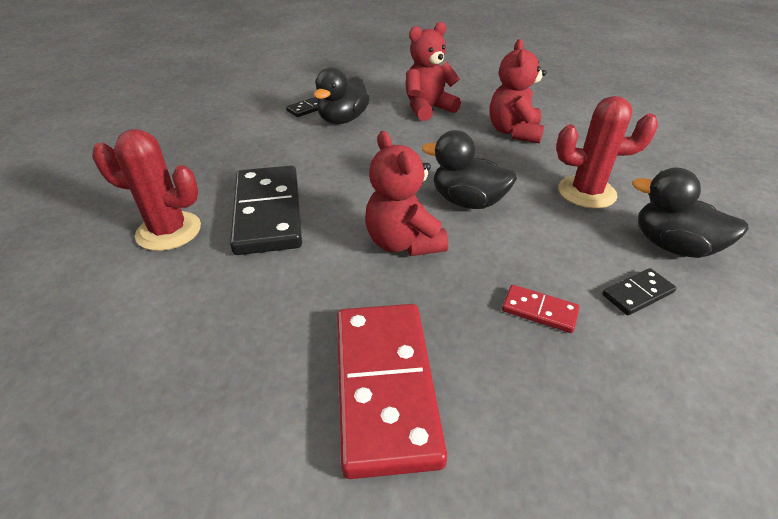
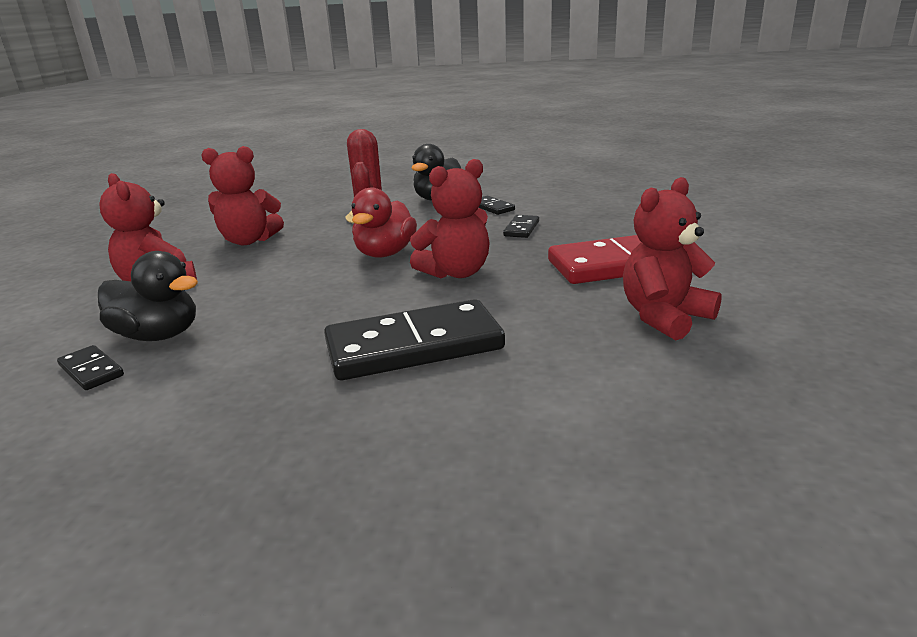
camera: 95 degrees left, 15 degrees down
red cactus [92,129,201,251] -> none
black duck [422,130,517,209] -> red duck [351,188,417,257]
red domino [502,285,580,333] -> black domino [503,215,539,238]
none -> red teddy bear [623,177,722,340]

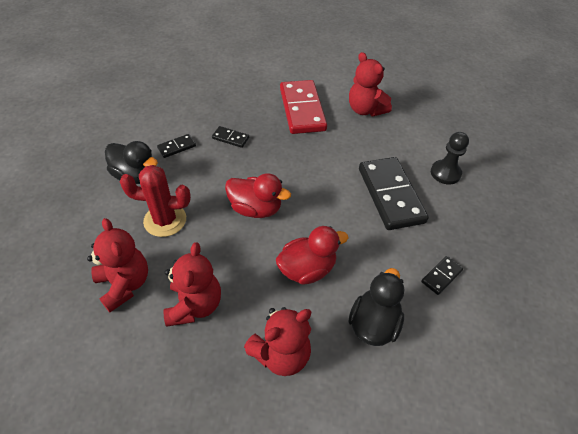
camera: 90 degrees left, 25 degrees up
black domino [57,345,124,390] -> black domino moved to [421,256,463,295]
red teddy bear [410,159,489,279] -> red teddy bear moved to [87,218,148,312]
none -> red duck [276,226,348,285]
none -> black pawn [431,132,469,184]

